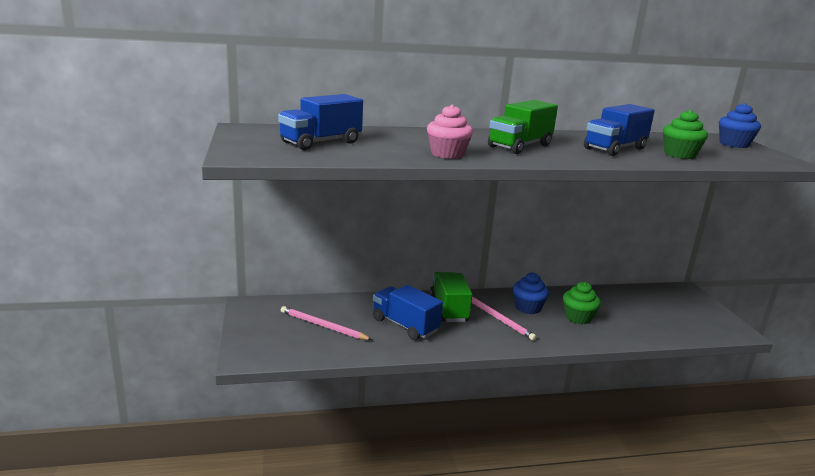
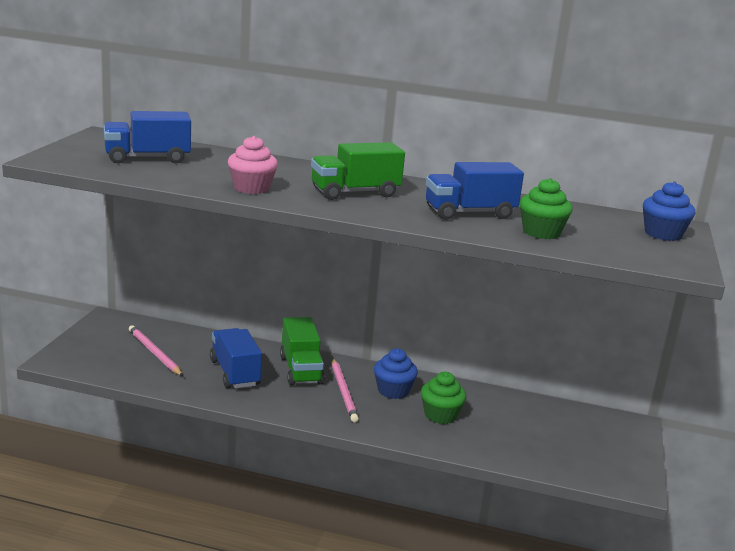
camera: 25 degrees right, 0 degrees up
green truck [430,272,472,322] -> green truck turned 150 degrees clockwise [280,317,325,386]

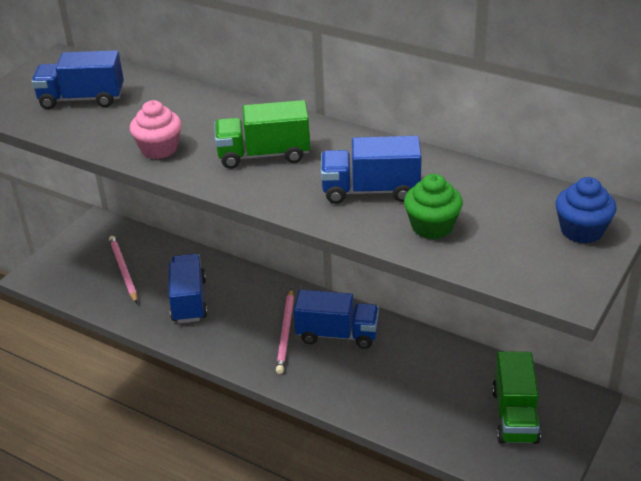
camera: 20 degrees right, 15 degrees up
green truck [280,317,325,386] -> green truck moved to [492,351,541,444]
blue cupcake [374,349,418,399] -> blue truck [294,290,379,349]
green cupcake [421,372,466,424] -> none

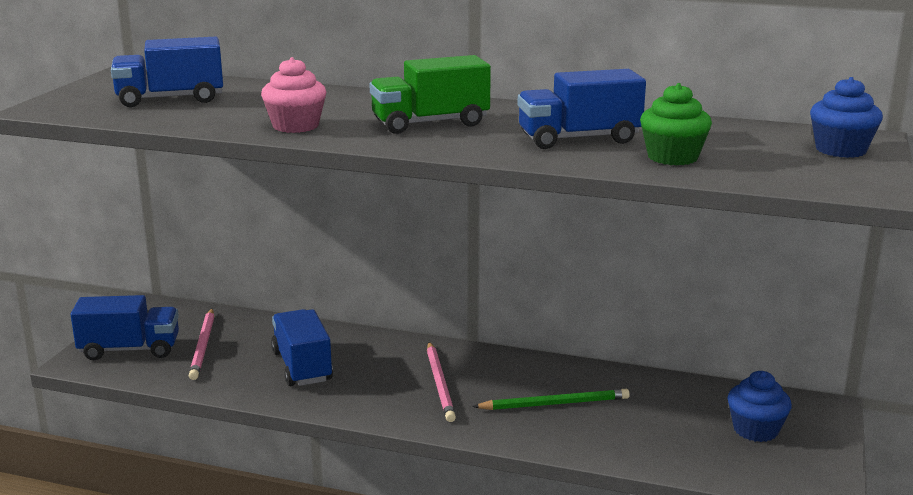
camera: 15 degrees left, 15 degrees down
pink pencil [109,236,137,304] -> pink pencil turned 150 degrees counterclockwise [189,309,214,380]
blue truck [294,290,379,349] -> blue truck moved to [70,295,179,360]
green truck [492,351,541,444] -> blue cupcake [728,371,792,442]
none -> green pencil [472,389,630,410]

